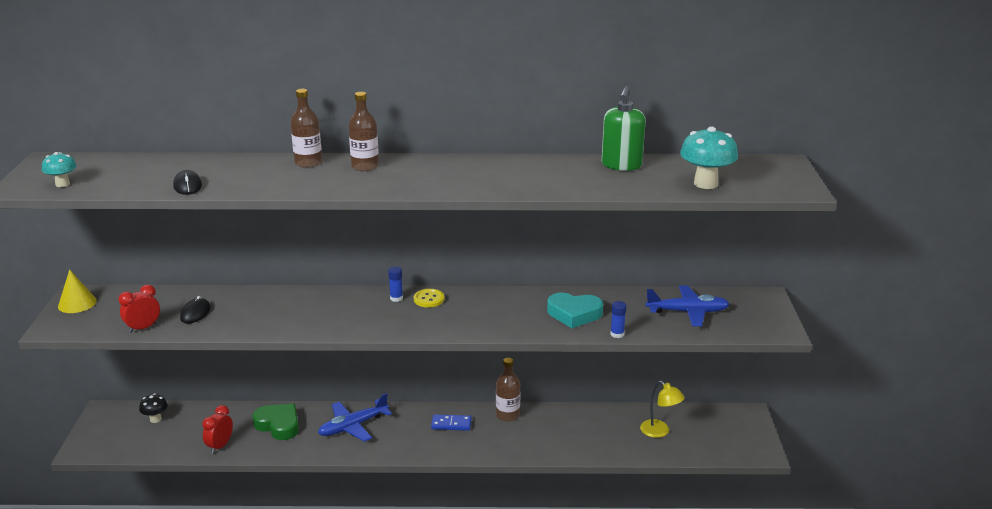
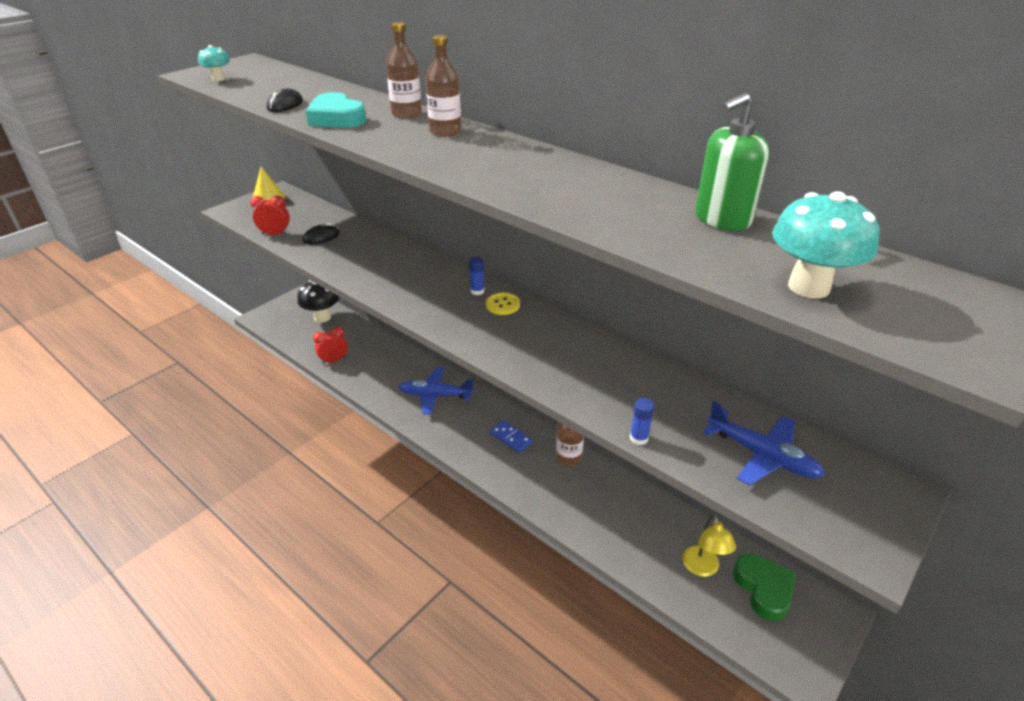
camera: 40 degrees right, 10 degrees up
black mushroom [139,393,168,423] -> black mushroom [297,280,339,323], size x1.75
green heart [252,403,299,440] -> green heart moved to [733,553,796,621]
turquoise heart [547,292,603,328] -> turquoise heart moved to [306,92,366,128]

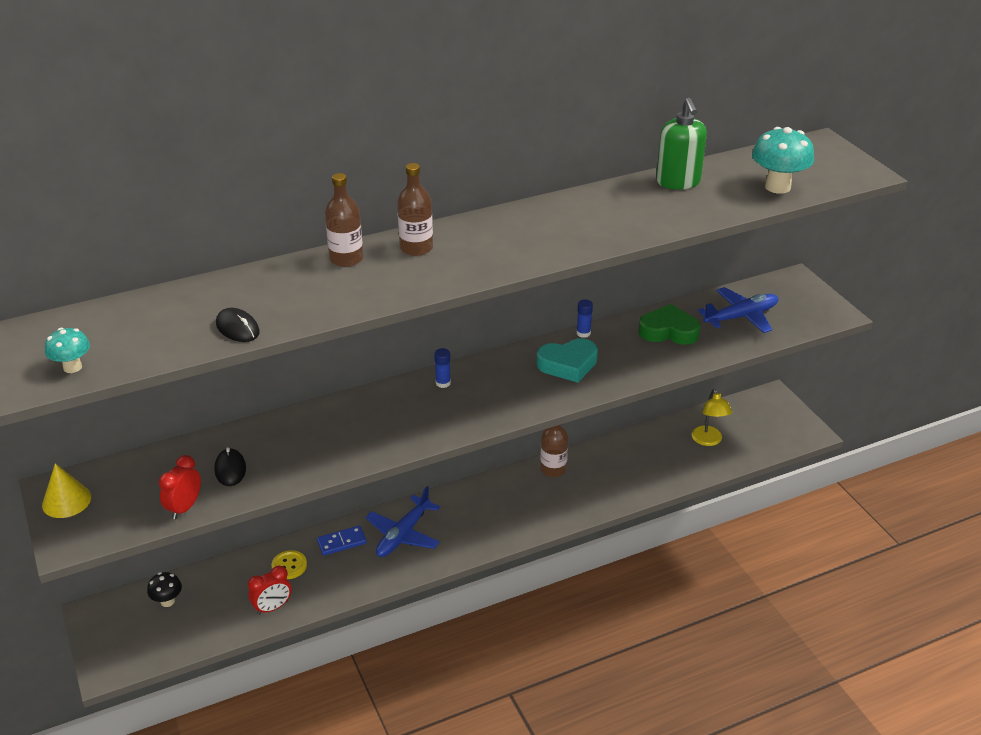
camera: 65 degrees left, 0 degrees up
black mushroom [297,280,339,323] -> black mushroom [147,572,182,607], size x0.57
turquoise heart [306,92,366,128] -> turquoise heart moved to [537,338,598,383]
red clock [313,327,348,364] -> red clock turned 120 degrees counterclockwise [248,566,292,615]
yellow button [486,292,520,315] -> yellow button moved to [272,550,307,579]
blue domino [490,420,533,453] -> blue domino moved to [317,526,367,556]
blue glue stick [630,398,655,445] -> blue glue stick moved to [577,300,593,338]
yellow lamp [682,514,736,577] -> yellow lamp turned 60 degrees clockwise [691,389,732,446]
green heart [733,553,796,621] -> green heart moved to [639,304,700,345]

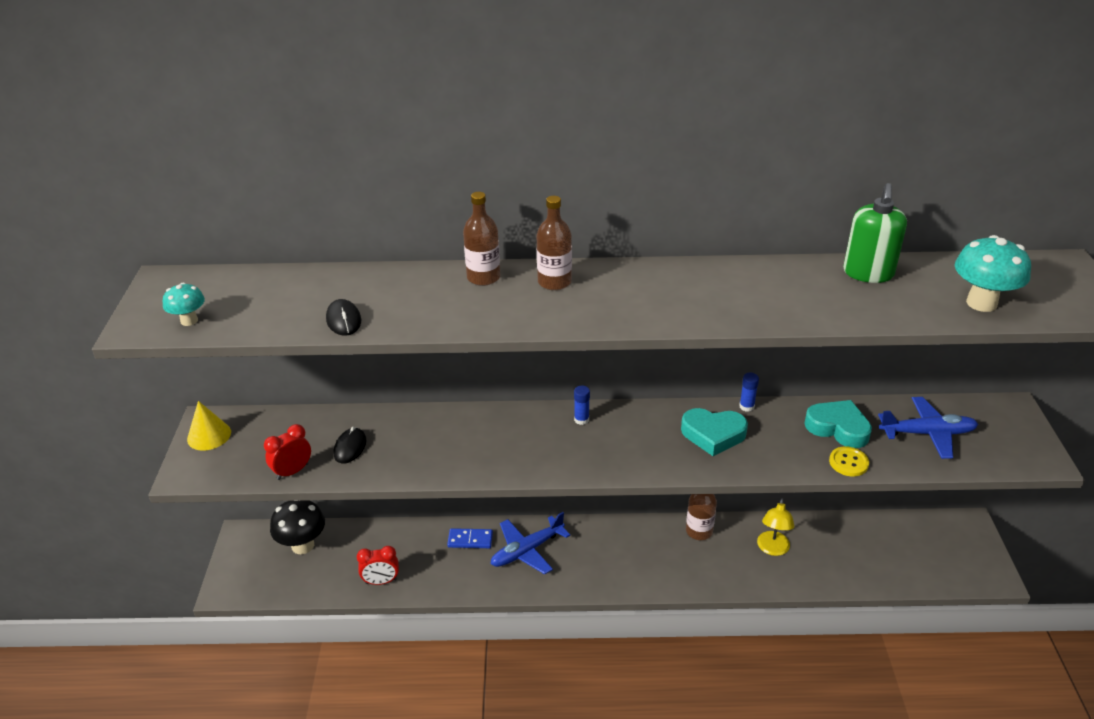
camera: 25 degrees right, 0 degrees up
black mushroom [147,572,182,607] -> black mushroom [270,500,325,554], size x1.75
yellow button [272,550,307,579] -> yellow button moved to [829,447,869,476]
green heart [639,304,700,345] -> turquoise heart [804,400,872,448]
yellow lamp [691,389,732,446] -> yellow lamp moved to [757,498,795,556]

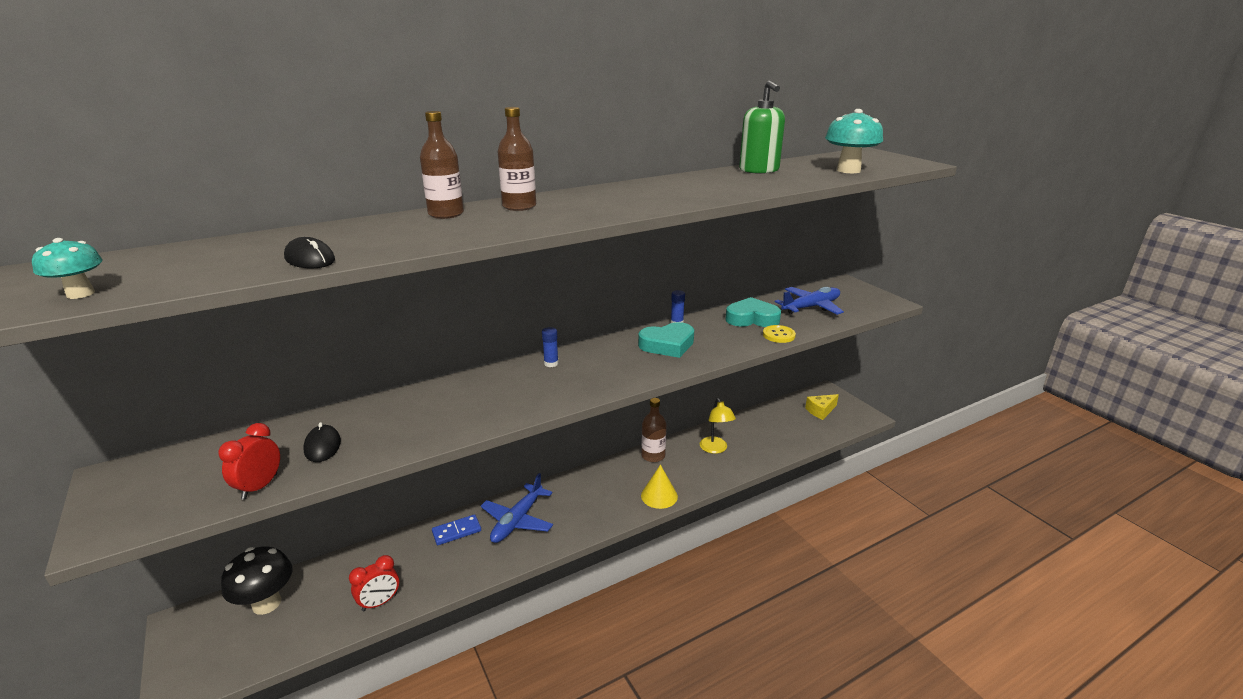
camera: 30 degrees left, 10 degrees down
yellow cone [187,401,231,451] -> yellow cone moved to [641,465,678,509]
none -> yellow cheese [805,394,839,420]

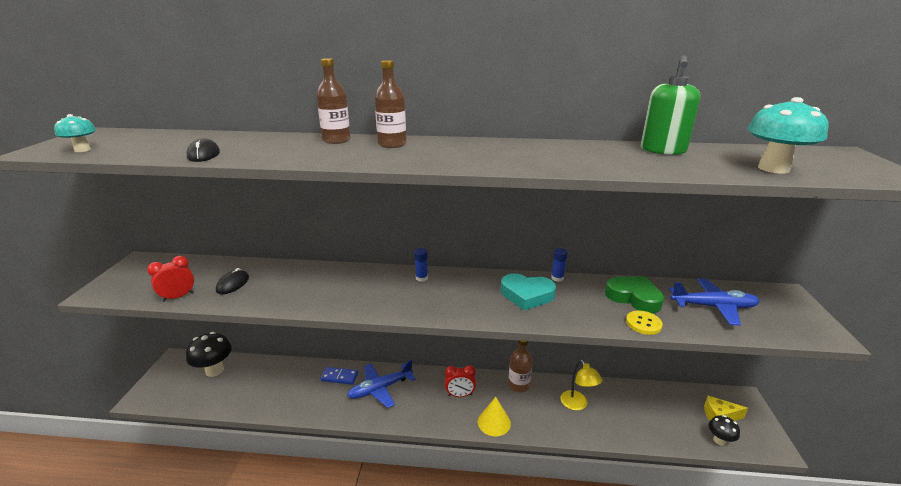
camera: 35 degrees right, 0 degrees up
red clock [349,555,399,611] -> red clock moved to [445,365,476,397]
yellow lamp [700,398,736,454] -> yellow lamp turned 45 degrees counterclockwise [560,360,602,411]
turquoise heart [725,297,781,327] -> green heart [605,276,664,313]
none -> black mushroom [708,415,740,446]

